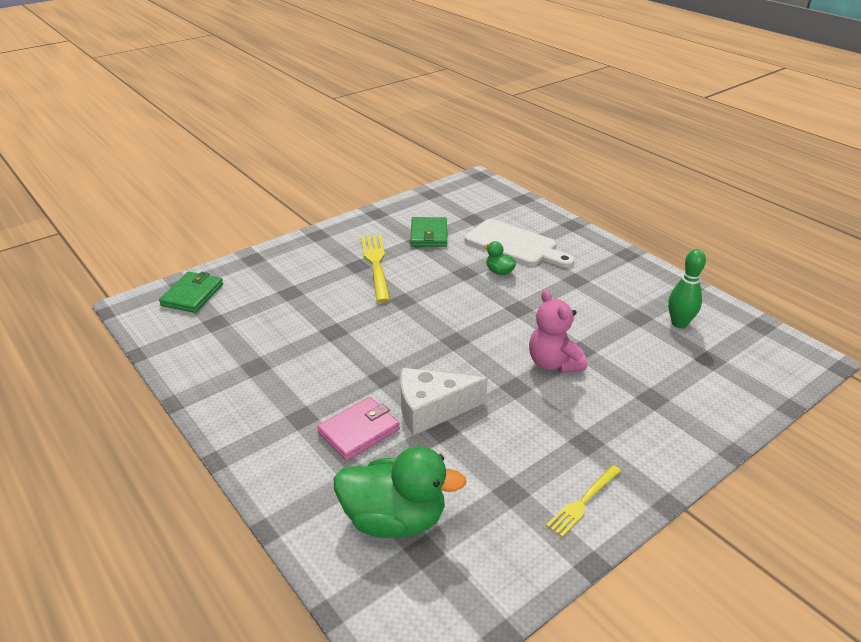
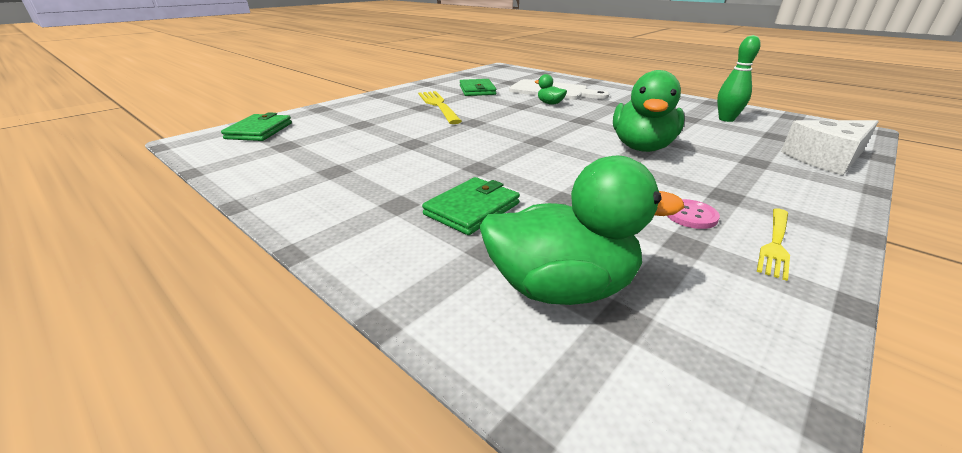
camera: 10 degrees left, 5 degrees down
pink wallet [317,397,400,461] -> green wallet [422,177,520,235]
white cheese [400,368,488,436] -> white cheese moved to [781,120,879,175]
pink teddy bear [529,290,587,373] -> green duck [613,70,684,152]
none -> pink button [667,199,720,229]

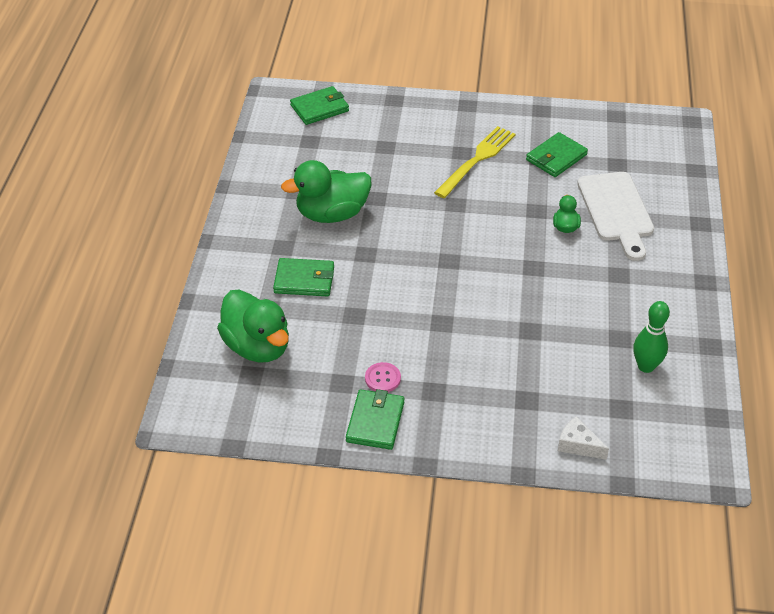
camera: 55 degrees right, 15 degrees up
green duck [613,70,684,152] -> green duck moved to [281,160,371,223]
yellow fork [757,208,790,281] -> green wallet [346,389,405,450]
white cheese [781,120,879,175] -> white cheese [558,416,609,460], size x0.58

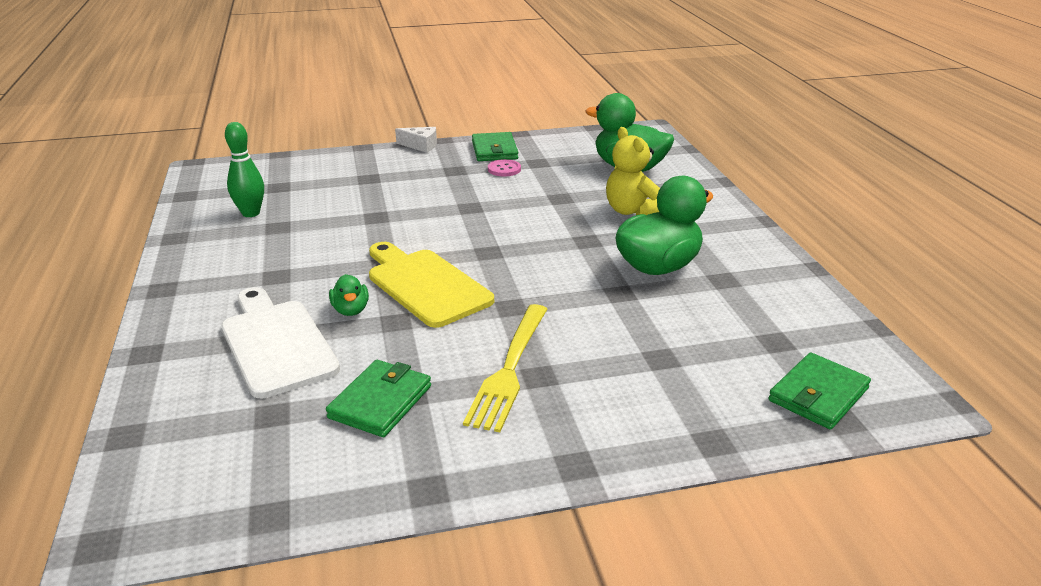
camera: 160 degrees right, 15 degrees down
green wallet [273,258,334,297] -> yellow teddy bear [606,127,660,215]
white cheese [558,416,609,460] -> white cheese moved to [395,127,437,153]
none -> yellow cutting board [369,242,494,328]

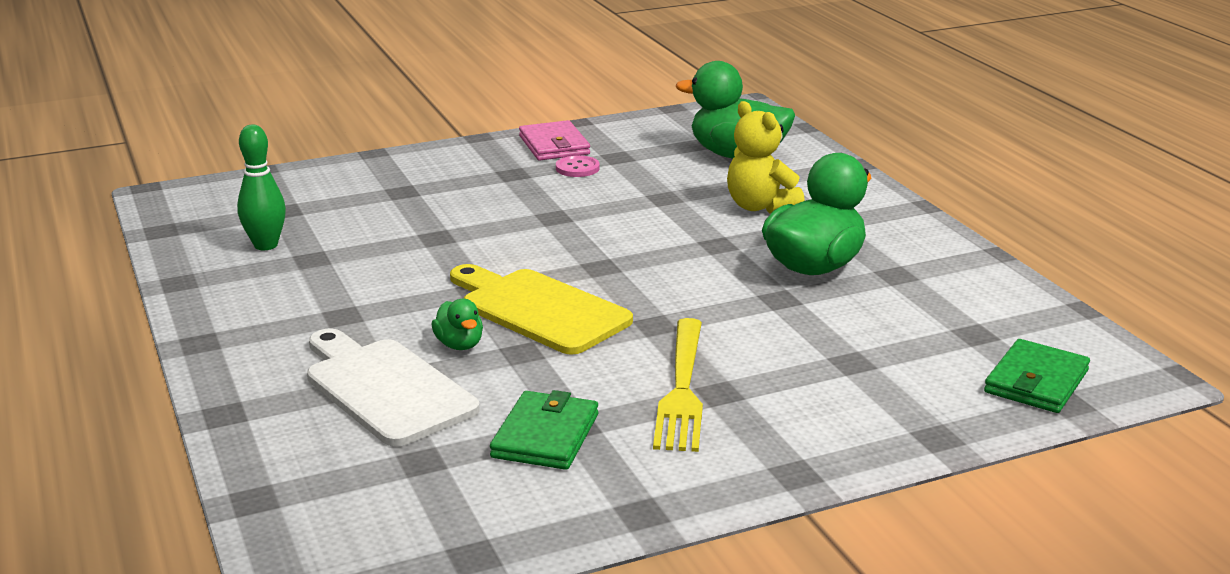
camera: 10 degrees left, 5 degrees down
white cheese [395,127,437,153] -> none
green wallet [472,132,518,161] -> pink wallet [519,120,590,161]

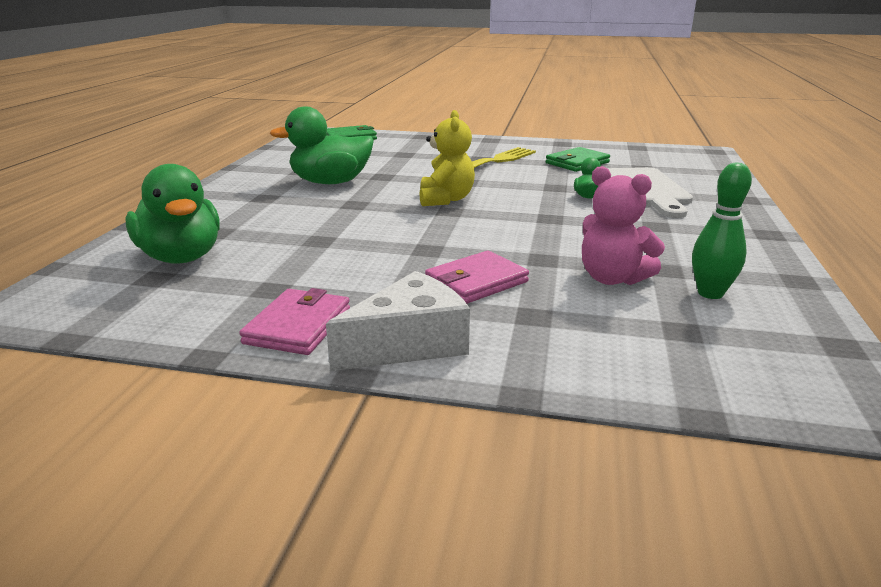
camera: 145 degrees left, 0 degrees up
yellow cutting board [450,264,633,355] -> none
pink button [556,155,600,177] -> none
yellow teddy bear [727,101,805,214] -> yellow teddy bear moved to [419,110,475,206]
none -> white cheese [326,271,470,371]
none -> pink wallet [425,251,529,304]
none -> pink teddy bear [582,166,665,285]

